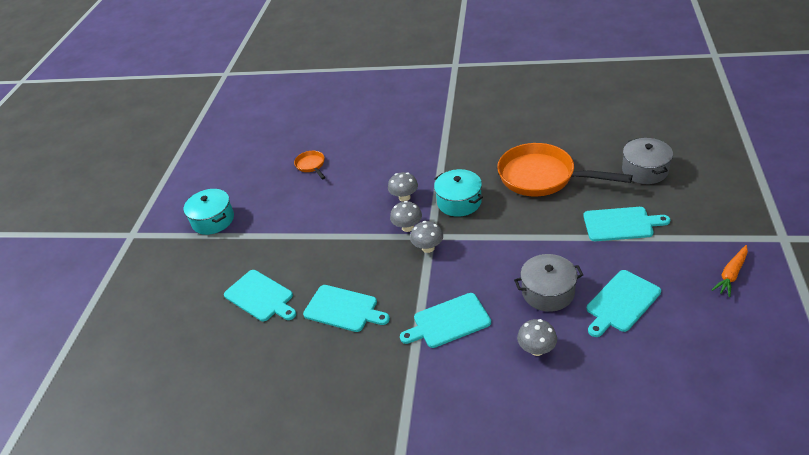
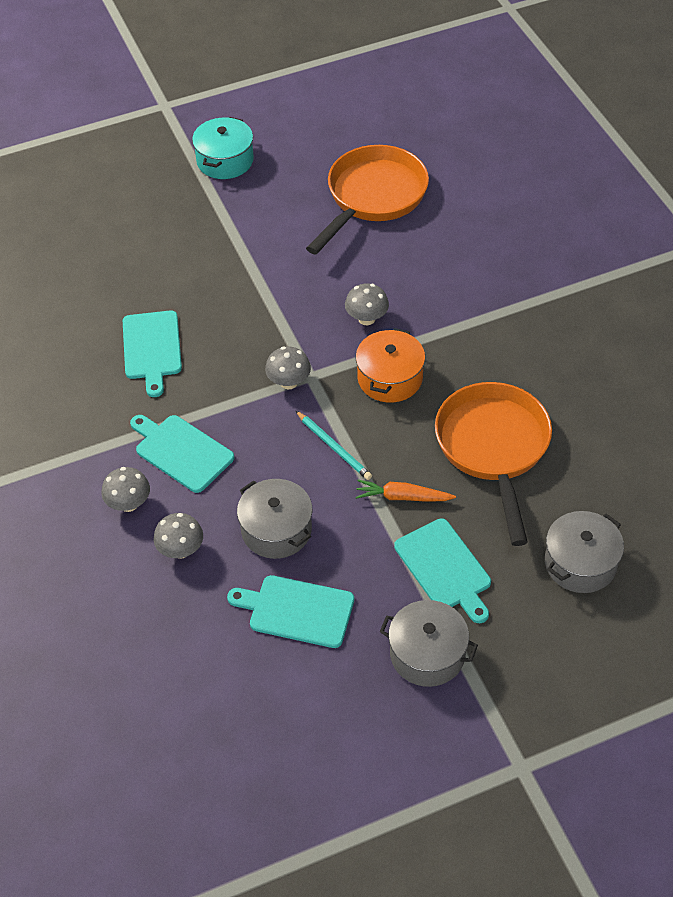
camera: 55 degrees right, 10 degrees up
turquoise cutting board [224,270,296,321] -> none
orange pan [294,151,326,179] -> orange pan [306,145,429,255], size x2.24
grey mushroom [390,201,422,232] -> grey mushroom moved to [101,467,150,512]
turquoise pot [434,169,483,217] -> orange pot [356,328,425,402]
orange carrot [712,245,748,297] -> orange carrot moved to [356,480,456,502]
none -> turquoise pencil [296,411,372,480]
none -> grey pot [380,600,478,687]

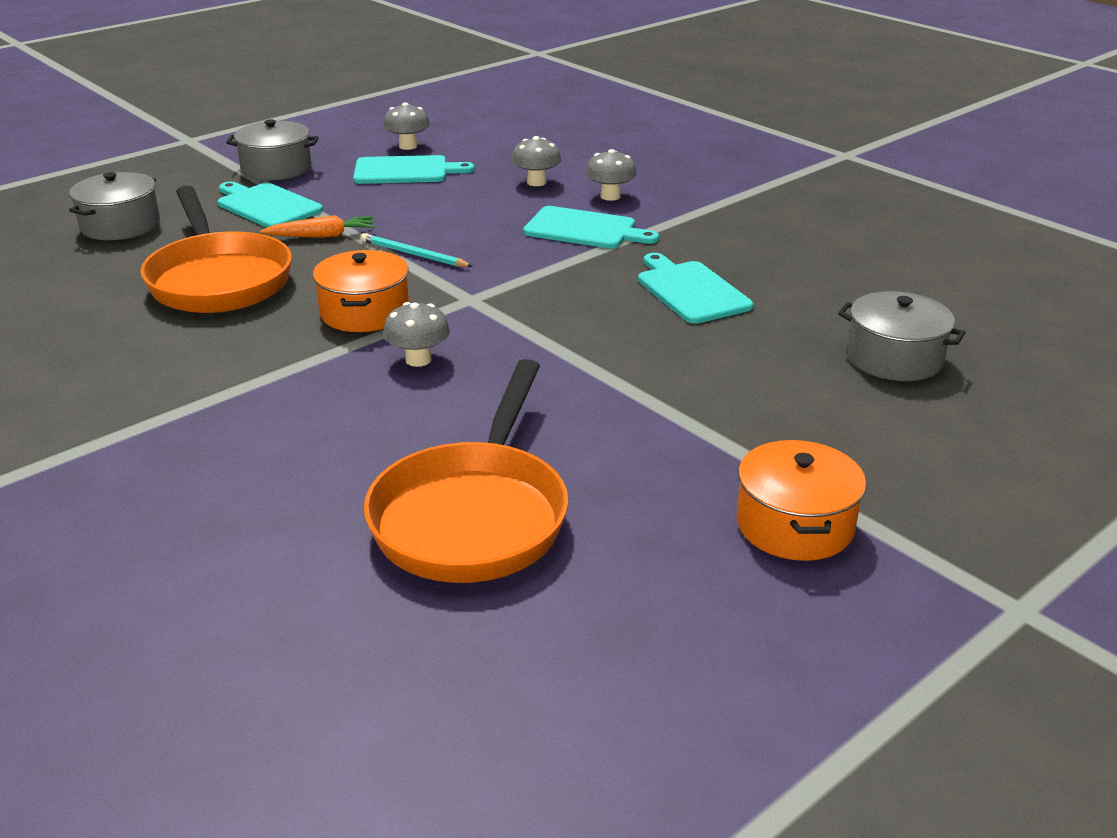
camera: 160 degrees right, 20 degrees down
turquoise pot [192,117,254,179] -> orange pot [737,440,866,561]
grey pot [237,479,312,559] -> grey pot moved to [838,291,966,381]
grey mushroom [265,346,311,389] -> grey mushroom moved to [383,102,430,150]

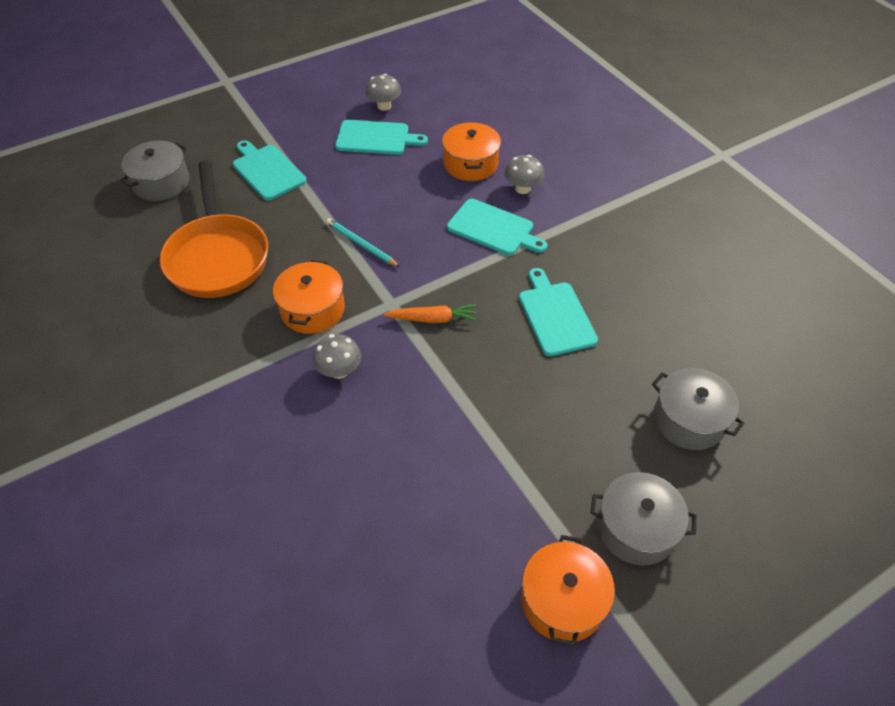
camera: 10 degrees right, 20 degrees up
grey pot [226,119,319,181] -> grey pot moved to [591,472,696,565]
orange carrot [260,215,375,238] -> orange carrot moved to [383,304,477,323]
orange pan [364,359,569,583] -> none
grey mushroom [512,136,561,186] -> orange pot [442,122,501,181]

